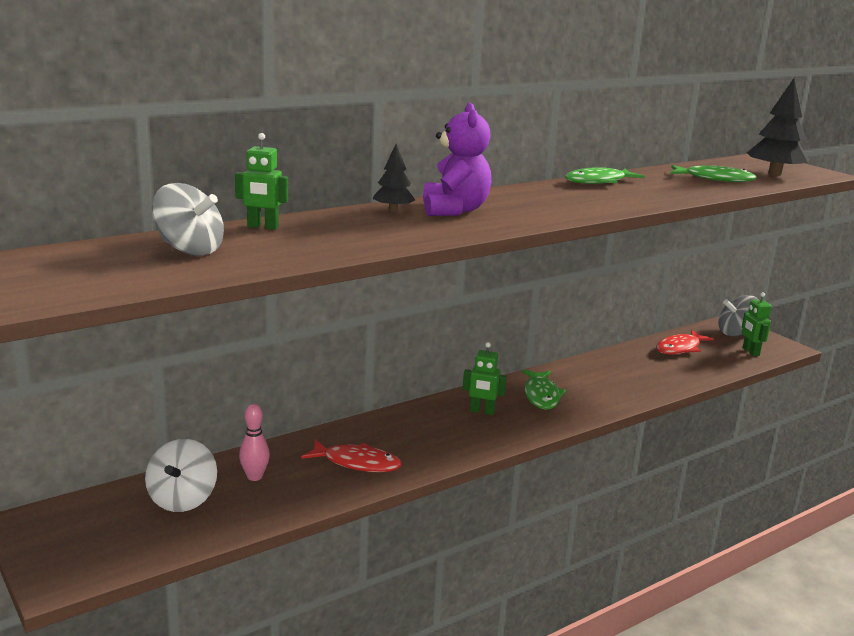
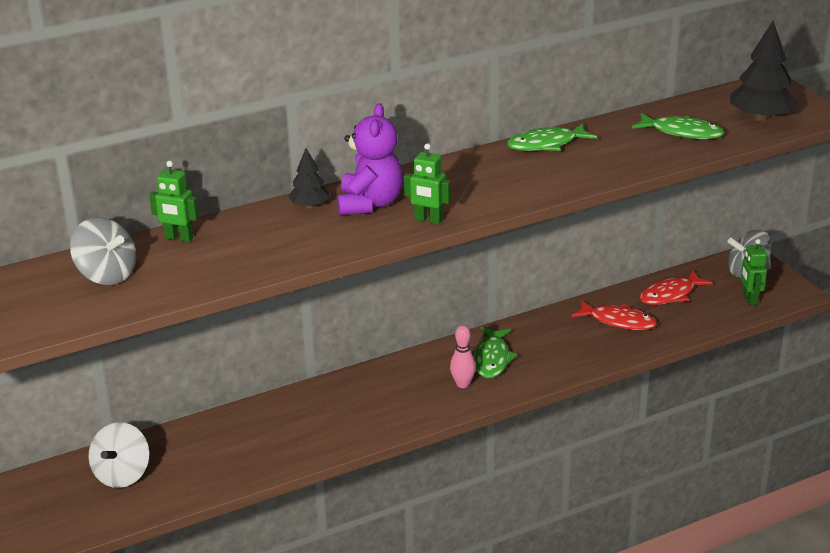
camera: 10 degrees right, 10 degrees up
pink bowling pin [239,404,270,481] -> pink bowling pin moved to [450,325,476,388]
red fish [301,440,402,472] -> red fish moved to [572,300,657,330]
green robot [463,342,507,415] -> green robot moved to [404,143,451,225]

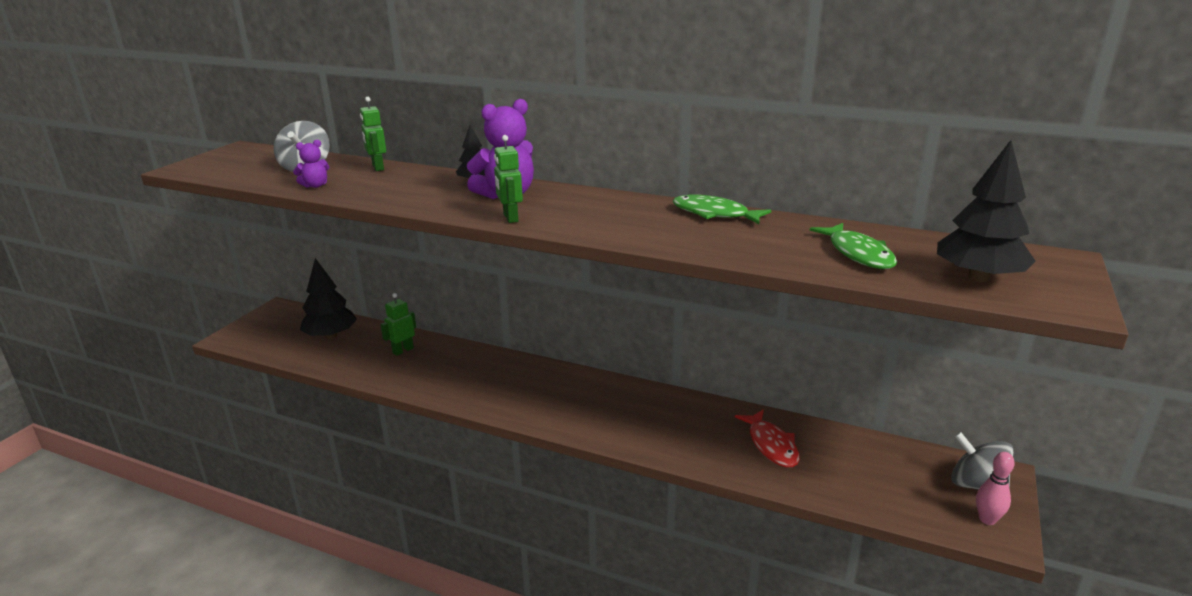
camera: 50 degrees right, 5 degrees down
white spinning top [88,422,149,488] -> black tree [300,258,357,339]
pink bowling pin [450,325,476,388] -> pink bowling pin moved to [976,452,1015,525]
green fish [473,327,518,378] -> none
red fish [640,270,713,305] -> none
green robot [741,239,767,306] -> green robot moved to [380,293,416,356]
none -> purple teddy bear [293,140,330,188]

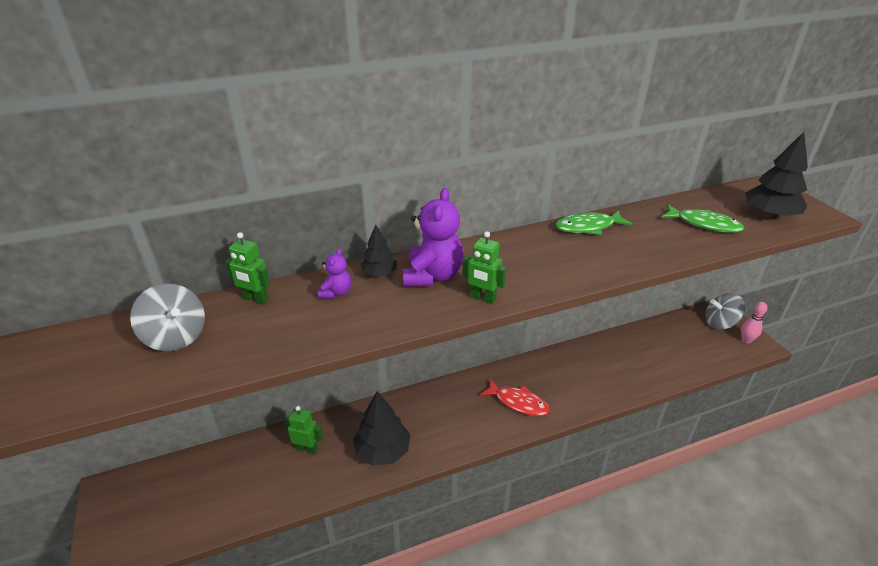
camera: 45 degrees left, 10 degrees up
purple teddy bear [293,140,330,188] -> purple teddy bear moved to [318,248,351,298]
black tree [300,258,357,339] -> black tree moved to [353,391,410,466]
green robot [380,293,416,356] -> green robot turned 105 degrees clockwise [285,406,323,454]
red fish [735,410,800,467] -> red fish moved to [480,378,550,416]

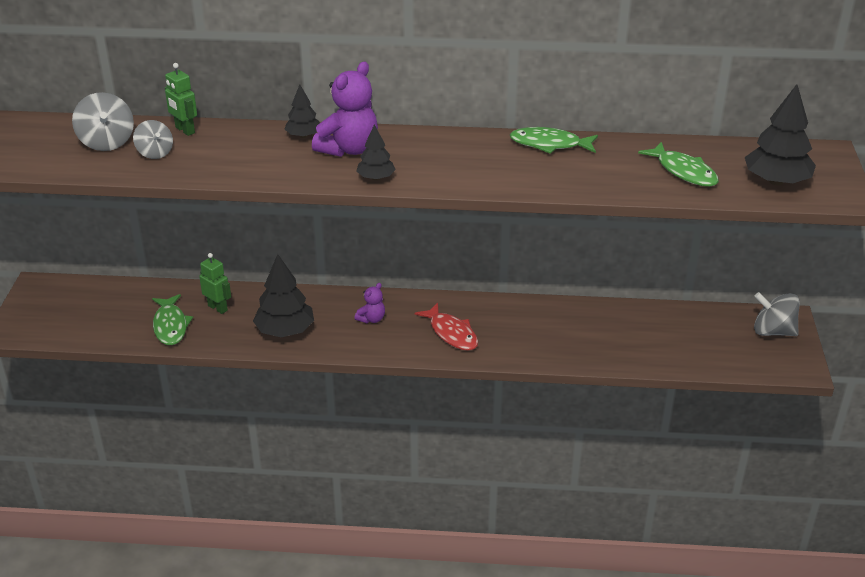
camera: 25 degrees right, 0 degrees up
purple teddy bear [318,248,351,298] -> purple teddy bear moved to [355,283,385,323]
green robot [462,231,507,304] -> black tree [356,124,396,180]
pink bowling pin [741,302,768,344] -> none
none -> grey spinning top [133,120,173,159]
none -> green fish [152,294,193,345]

